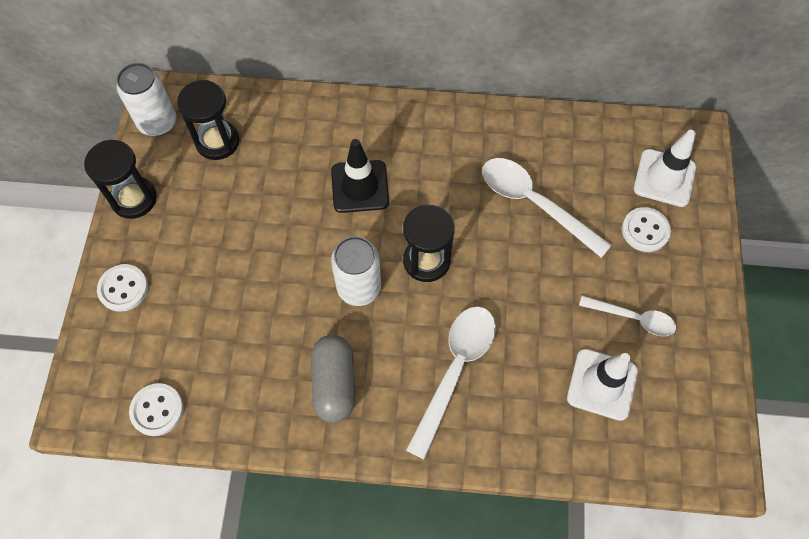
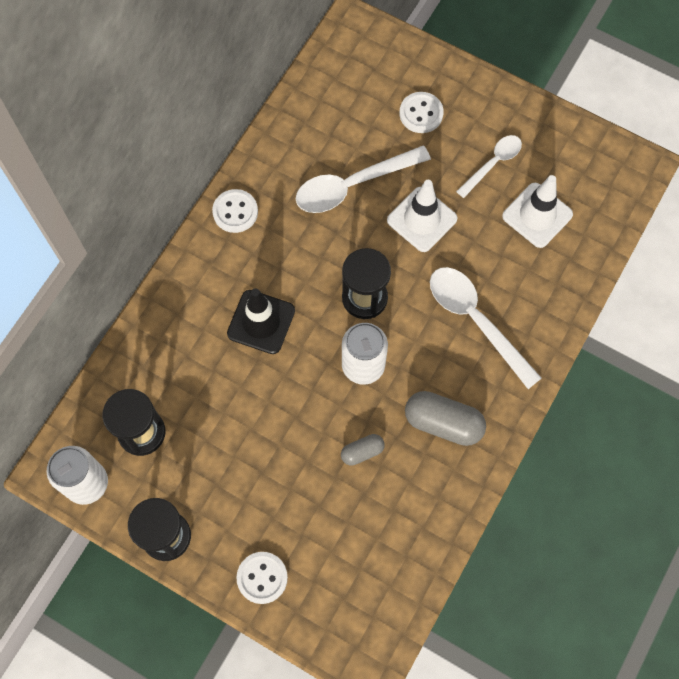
camera: 65 degrees left, 5 degrees up
white button [129,383,184,436] -> white button moved to [212,189,258,233]
white traffic cone [634,130,696,207] -> white traffic cone moved to [387,180,458,252]
none -> grey capsule [341,434,385,466]

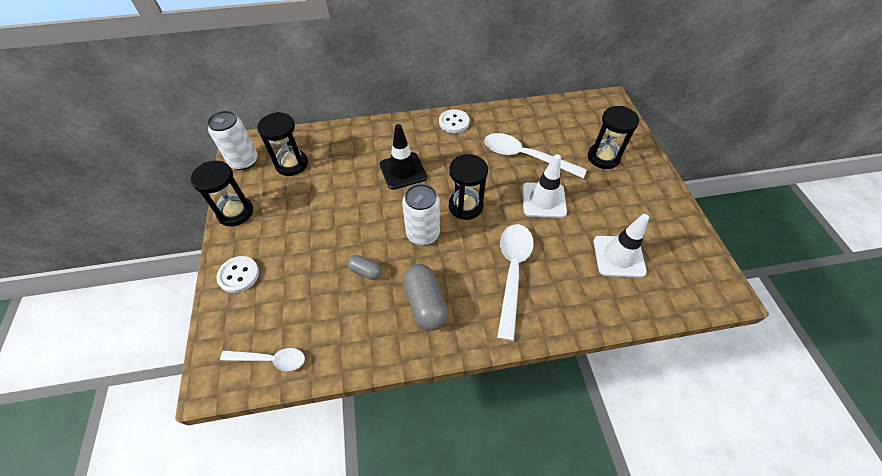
camera: 50 degrees right, 15 degrees down
white button [399,92,444,133] -> black hourglass [588,106,639,169]
white spoon [456,135,522,198] -> white spoon moved to [220,348,305,371]

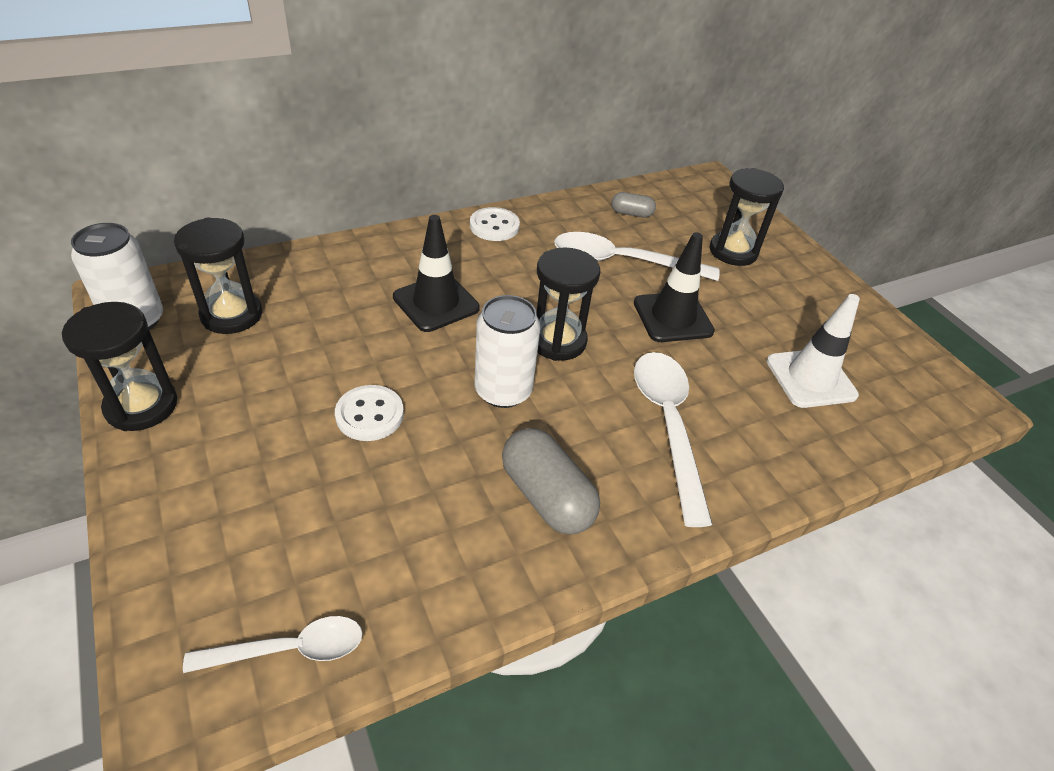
camera: 20 degrees left, 10 degrees down
white button [216,256,259,293] -> white button moved to [335,385,404,441]
grey capsule [347,255,382,280] -> grey capsule moved to [611,192,656,217]
white traffic cone [522,154,567,218] -> black traffic cone [634,232,715,342]

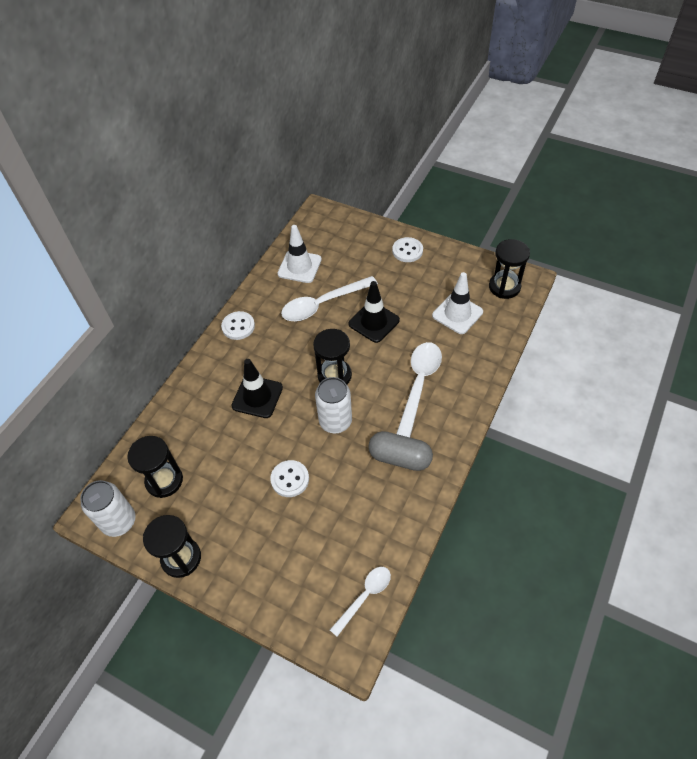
camera: 30 degrees left, 10 degrees up
grey capsule [611,192,656,217] -> white traffic cone [277,225,322,283]
white spoon [634,352,713,527] -> white spoon turned 60 degrees clockwise [396,342,442,437]
black hourglass [710,168,784,266] -> black hourglass moved to [489,239,530,299]
none -> white button [392,237,423,262]

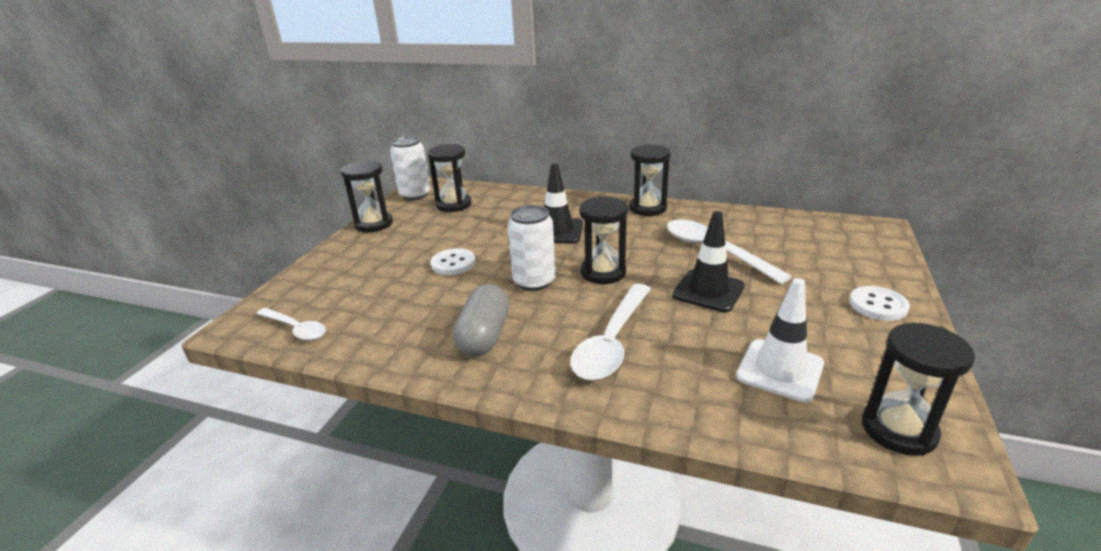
camera: 80 degrees right, 25 degrees down
white button [221,311,255,340] -> black hourglass [629,144,671,216]
white traffic cone [277,225,322,283] -> none
white spoon [396,342,442,437] -> white spoon turned 105 degrees clockwise [570,284,651,381]

